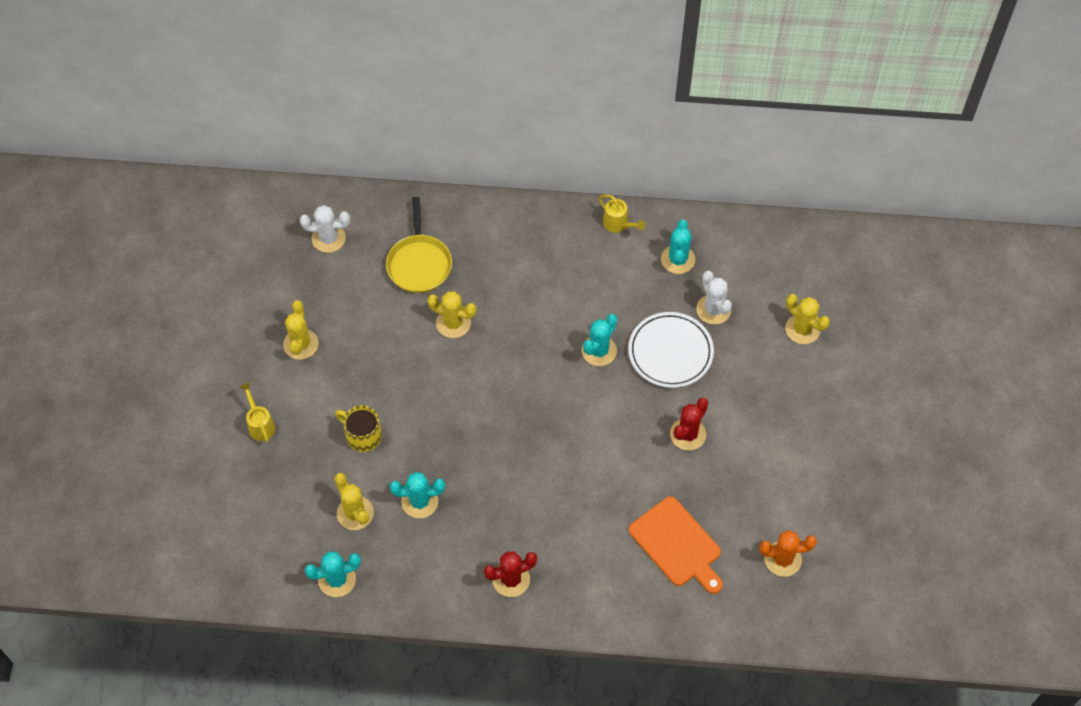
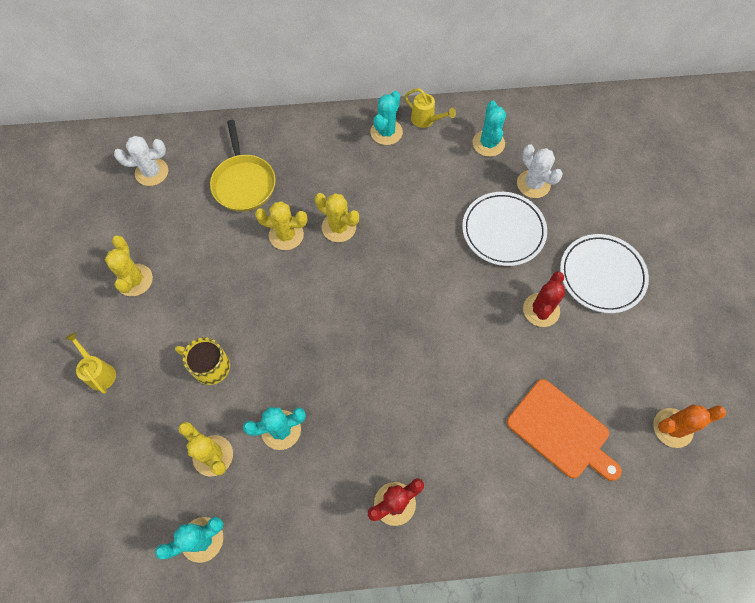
camera: 10 degrees left, 5 degrees up
turquoise cactus [582,314,617,366] -> turquoise cactus moved to [370,91,403,145]
yellow cactus [785,294,830,344] -> yellow cactus moved to [315,193,359,242]
none -> white plate [560,234,649,313]

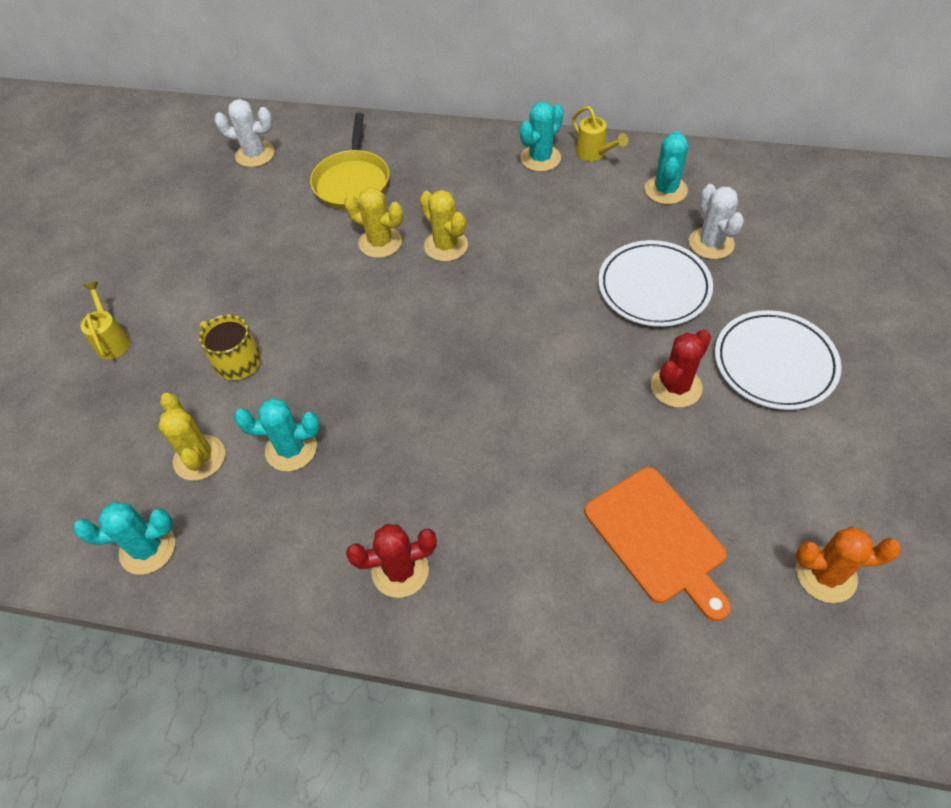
camera: 20 degrees right, 10 degrees down
yellow cactus [105,235,153,296] -> none

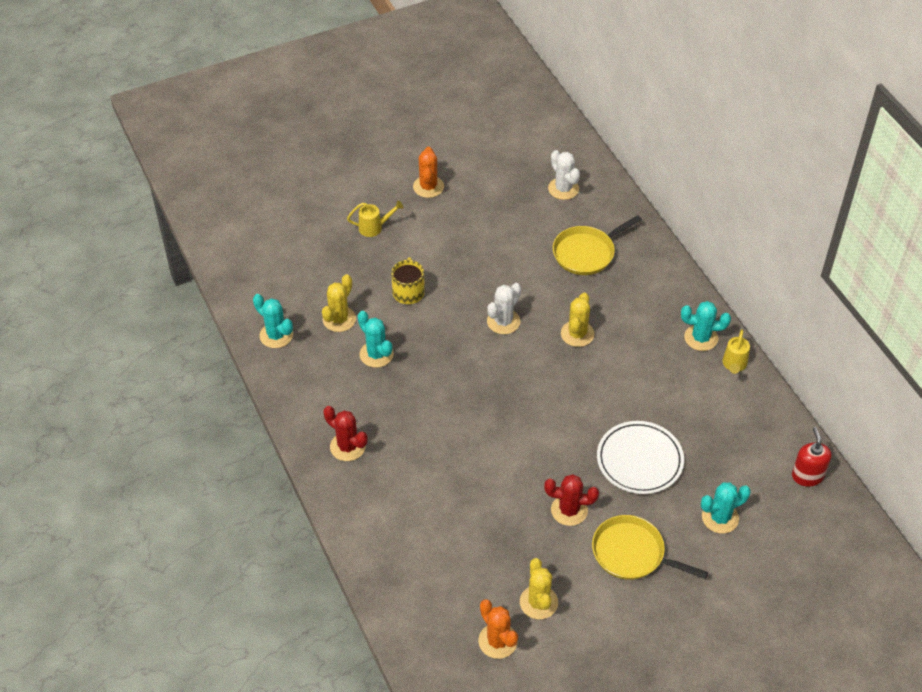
camera: 50 degrees right, 5 degrees down
yellow watering can [81,282,130,359] -> yellow watering can turned 45 degrees clockwise [347,201,404,237]
yellow cactus [344,187,403,258] -> yellow cactus moved to [520,558,558,619]
orange cutting board [585,467,731,621] -> none
turquoise cactus [645,131,688,204] -> turquoise cactus moved to [701,482,751,534]
white cactus [689,184,744,259] -> white cactus moved to [487,283,521,334]
white plate [715,310,841,410] -> yellow pan [592,515,708,580]
none -> orange cactus [413,147,444,198]
none -> red soap dispenser [792,427,831,486]

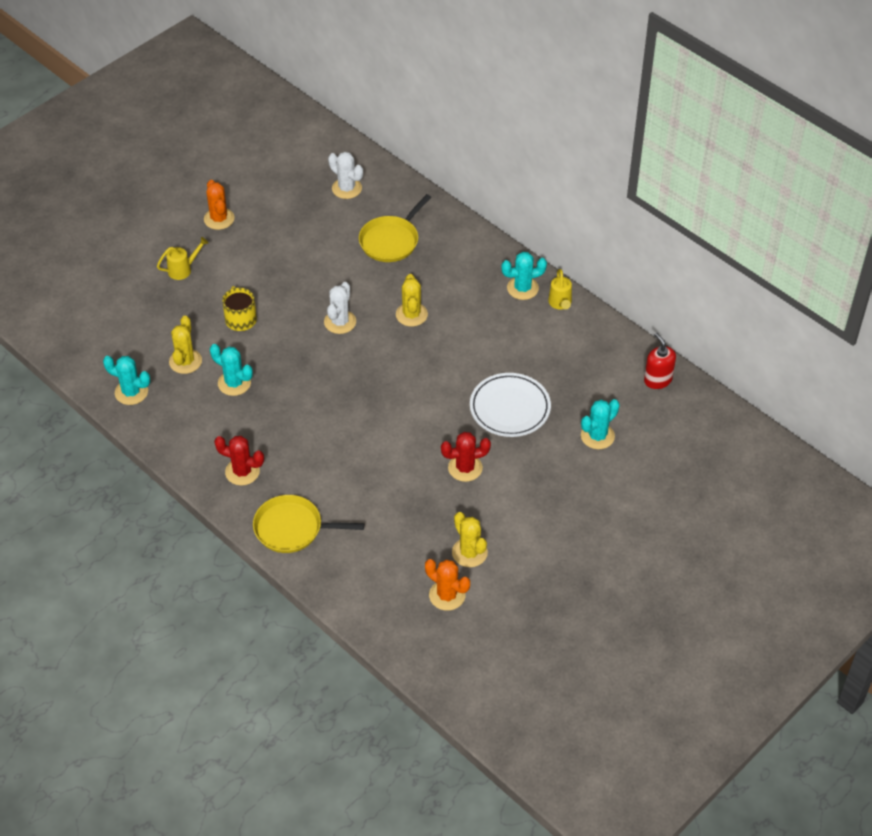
camera: 20 degrees left, 0 degrees up
yellow pan [592,515,708,580] -> yellow pan moved to [253,495,364,553]

